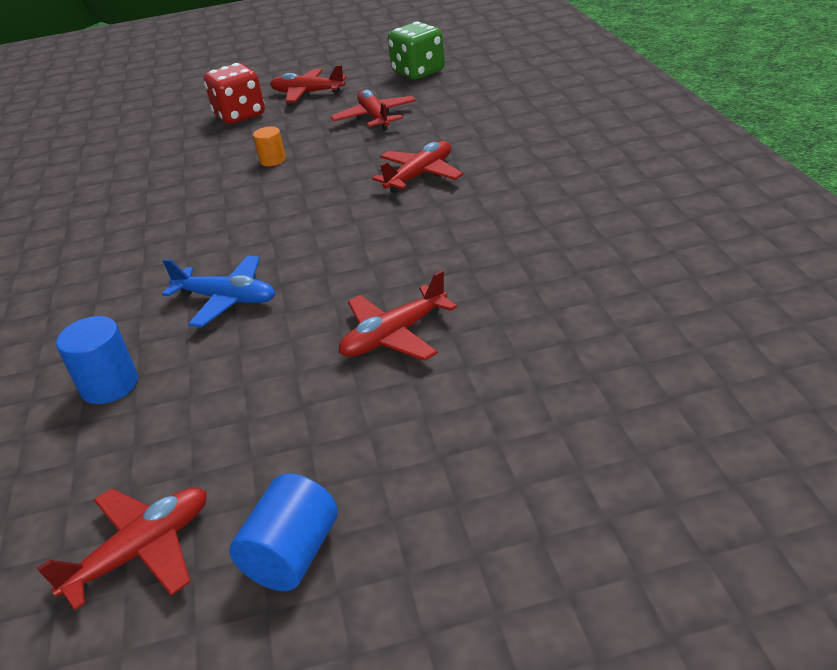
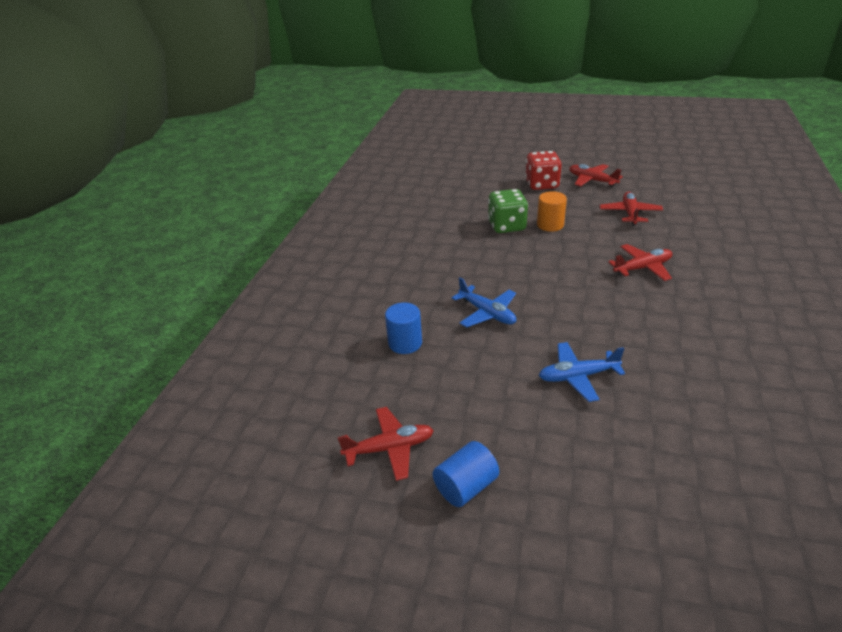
camera: 25 degrees right, 0 degrees up
orange cylinder [253,127,286,166] -> orange cylinder [537,191,567,232], size x1.51
red plane [339,270,457,361] -> blue plane [539,342,625,402]
green dice [388,21,445,79] -> green dice moved to [488,189,528,233]

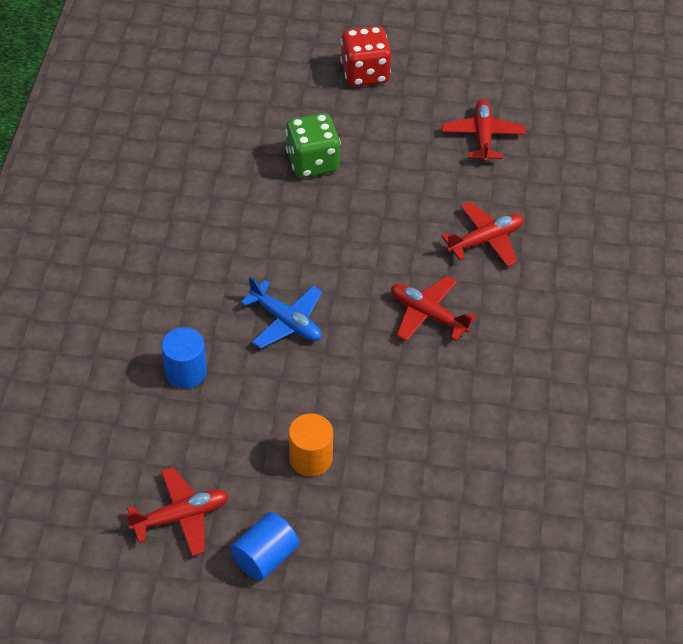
camera: 10 degrees left, 15 degrees up
orange cylinder [537,191,567,232] -> orange cylinder moved to [288,413,333,476]
blue plane [539,342,625,402] -> none
red plane [569,164,623,187] -> red plane moved to [391,276,476,341]

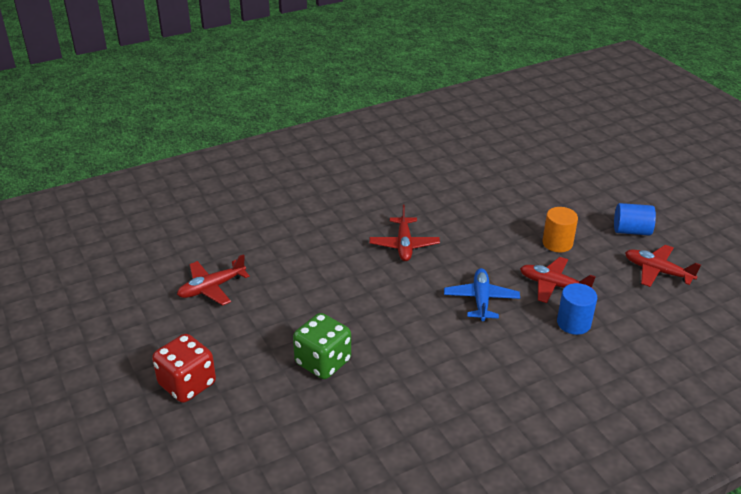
camera: 125 degrees left, 15 degrees down
red plane [441,202,524,267] -> red plane moved to [520,257,596,303]

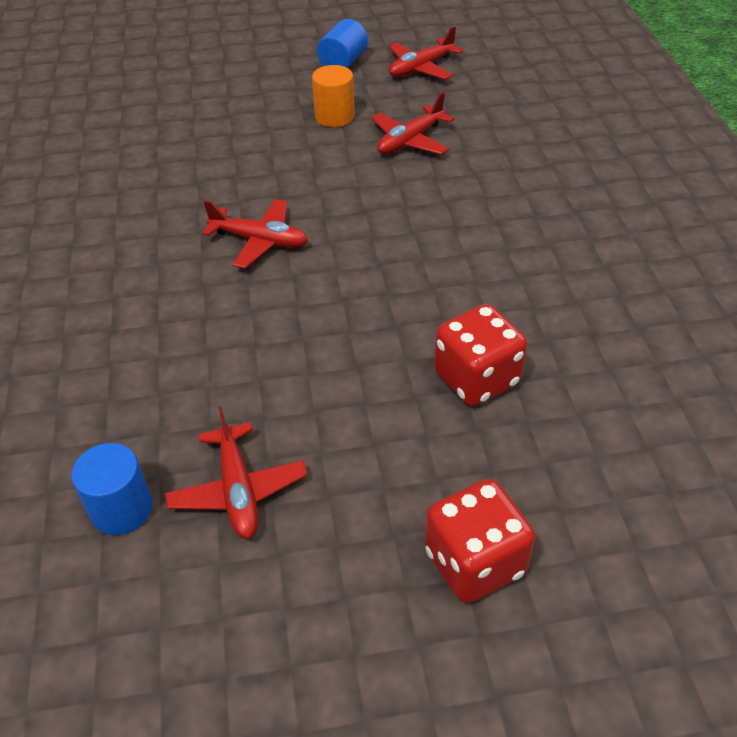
camera: 70 degrees left, 10 degrees up
green dice [293,313,351,379] -> red dice [434,304,527,406]
blue plane [444,268,520,321] -> none
blue cylinder [557,283,597,335] -> blue cylinder moved to [71,443,152,535]

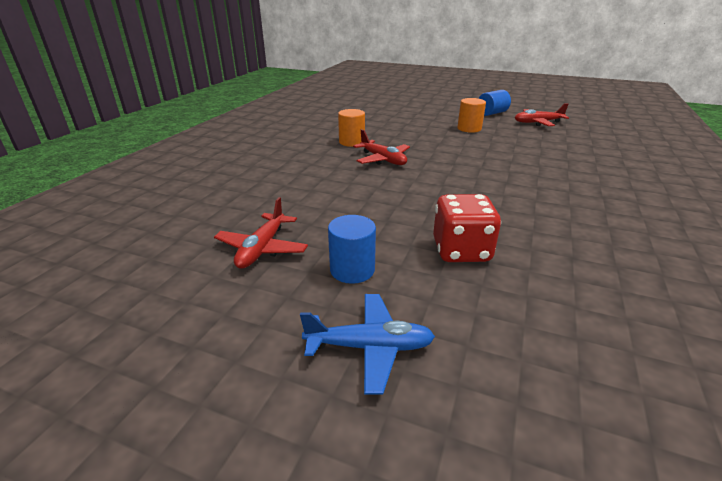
camera: 30 degrees right, 15 degrees down
blue cylinder [71,443,152,535] -> blue cylinder moved to [328,215,376,284]
red plane [371,92,455,155] -> none
red dice [425,479,535,603] -> blue plane [300,294,435,395]
none -> orange cylinder [338,109,365,147]

